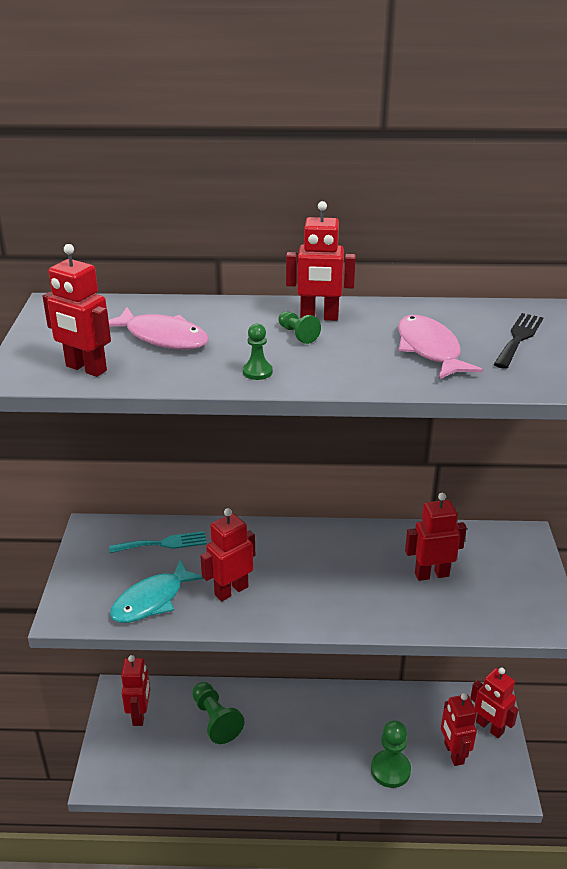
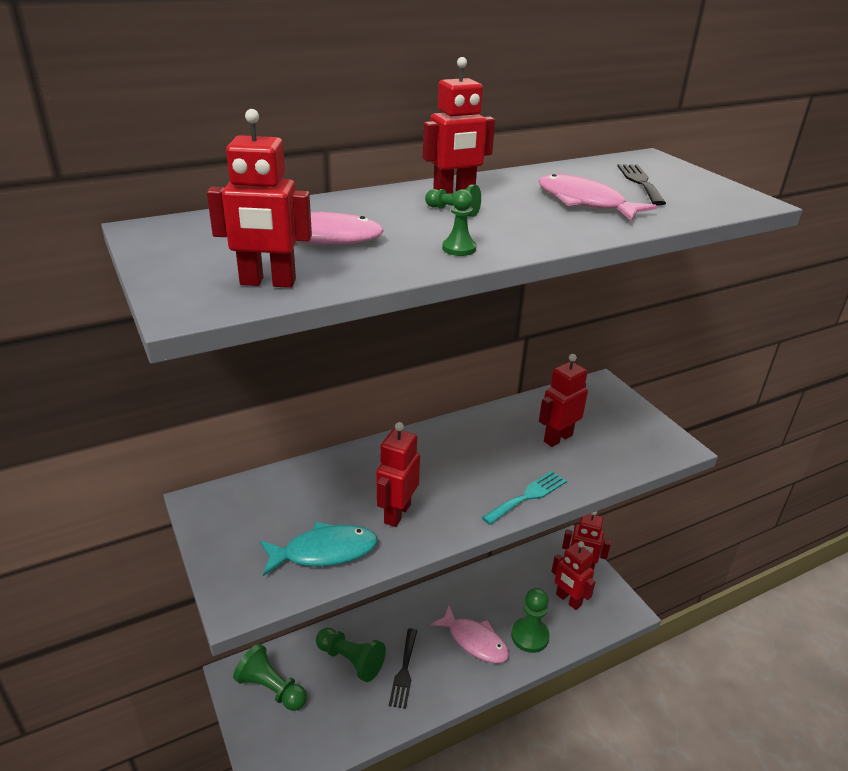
camera: 30 degrees left, 0 degrees up
turquoise fork [109,531,207,553] -> turquoise fork moved to [482,471,567,525]
turquoise fish [110,559,204,623] -> turquoise fish turned 120 degrees counterclockwise [260,522,378,576]
red robot [121,655,150,726] -> green pawn [233,643,307,711]
none -> black fork [389,628,417,709]
none -> pink fish [430,606,509,663]

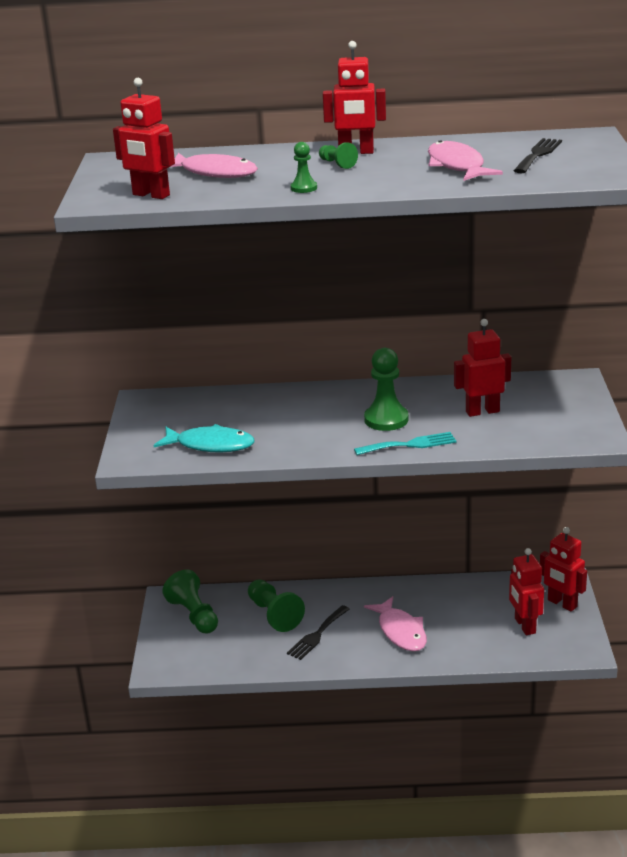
camera: 30 degrees right, 5 degrees down
red robot [376,422,420,527] -> none
green pawn [511,588,550,653] -> green pawn moved to [364,348,409,431]

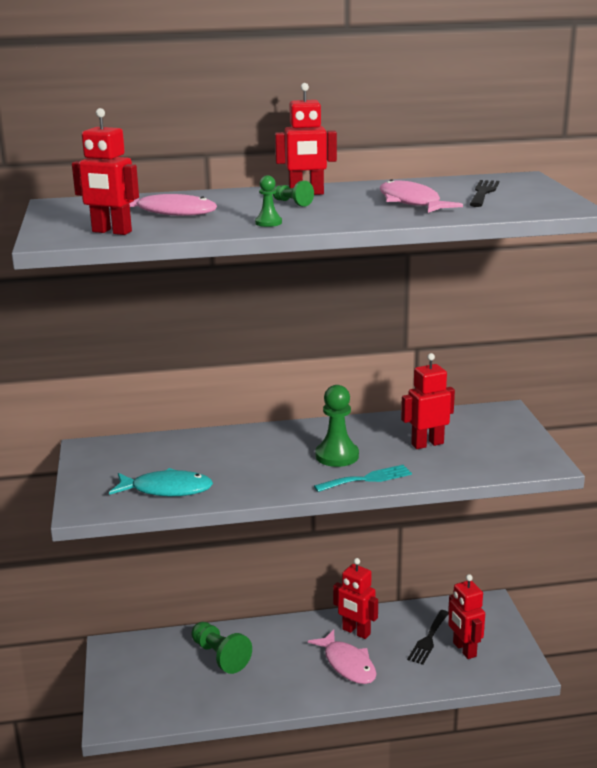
camera: 10 degrees left, 5 degrees down
green pawn [162,570,218,633] -> none
black fork [287,605,349,660] -> black fork moved to [407,610,448,665]
red robot [540,527,587,612] -> red robot moved to [333,558,378,639]

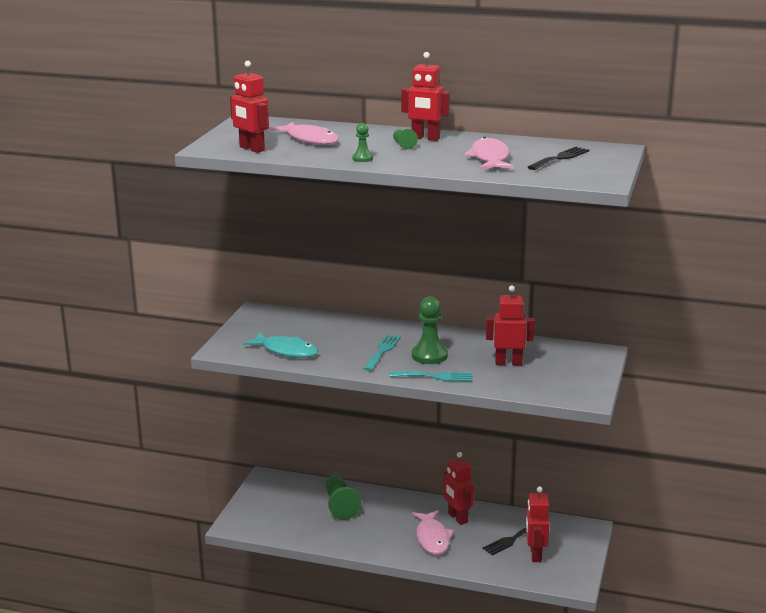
camera: 25 degrees right, 0 degrees up
none -> turquoise fork [363,335,401,371]

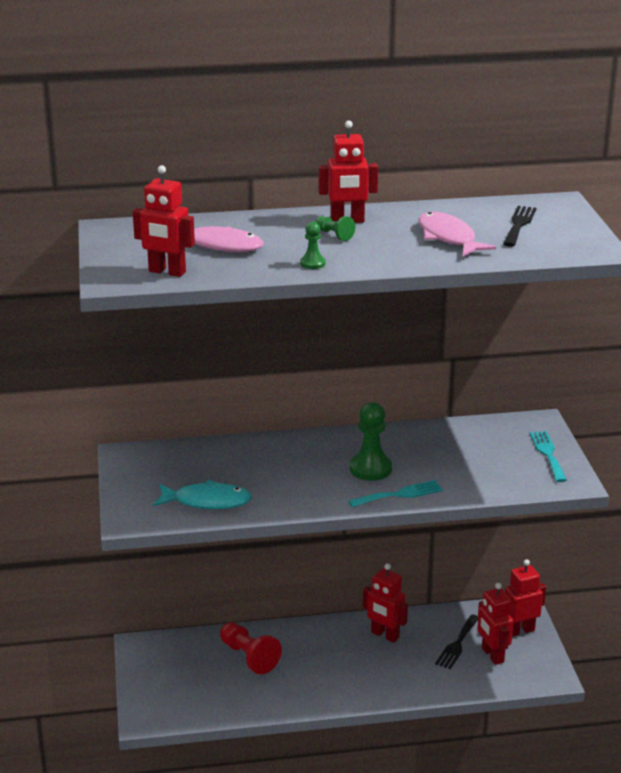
camera: 25 degrees left, 5 degrees up
green pawn [325,475,361,520] -> red pawn [220,622,282,674]
turquoise fork [363,335,401,371] -> turquoise fork moved to [530,431,567,482]
pink fish [412,510,454,555] -> none
red robot [486,285,535,366] -> red robot moved to [505,559,546,637]

